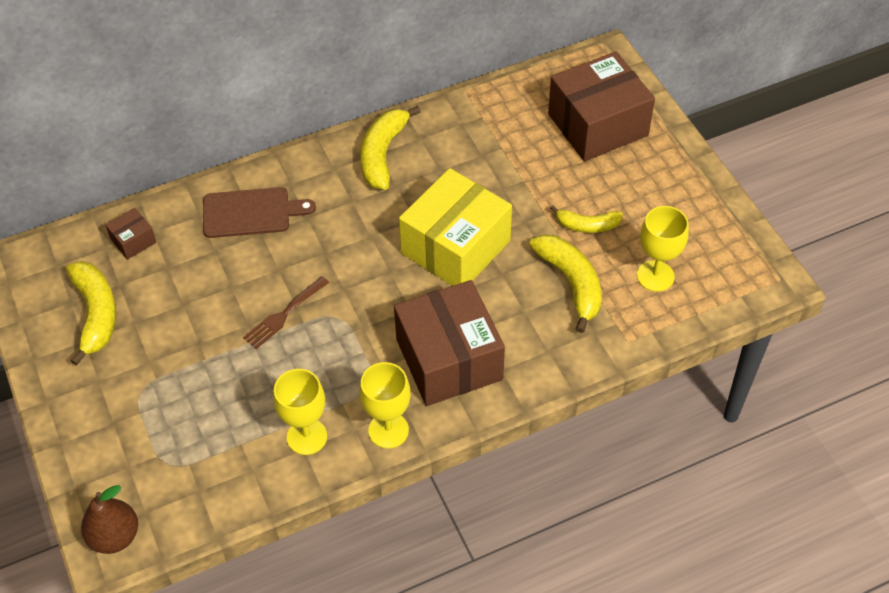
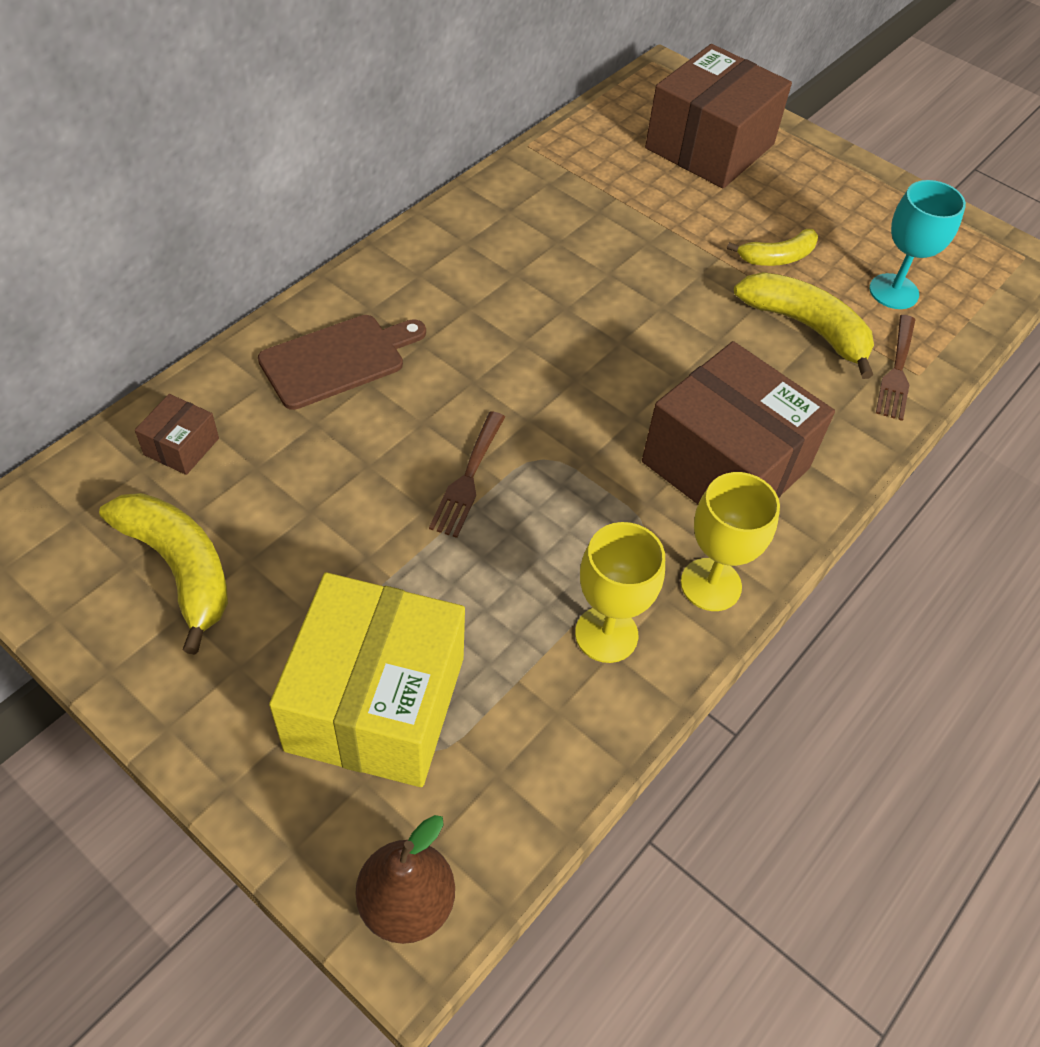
camera: 30 degrees left, 0 degrees up
yellow banana [360,105,421,190] -> none
yellow box [399,168,512,286] -> yellow box moved to [269,572,465,787]
yellow goblet [637,206,689,292] -> turquoise goblet [869,180,966,309]
none -> brown fork [876,315,915,421]

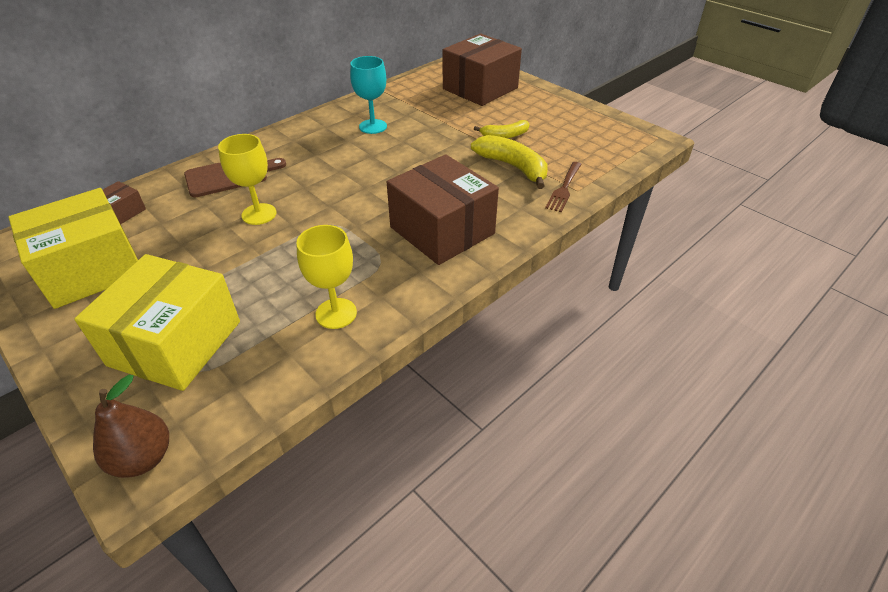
camera: 10 degrees right, 10 degrees down
yellow banana [99,493,228,655] -> yellow box [8,188,138,309]
brown fork [429,411,505,538] -> none
yellow goblet [681,472,780,611] -> yellow goblet moved to [218,134,276,225]
turquoise goblet [869,180,966,309] -> turquoise goblet moved to [350,56,387,134]

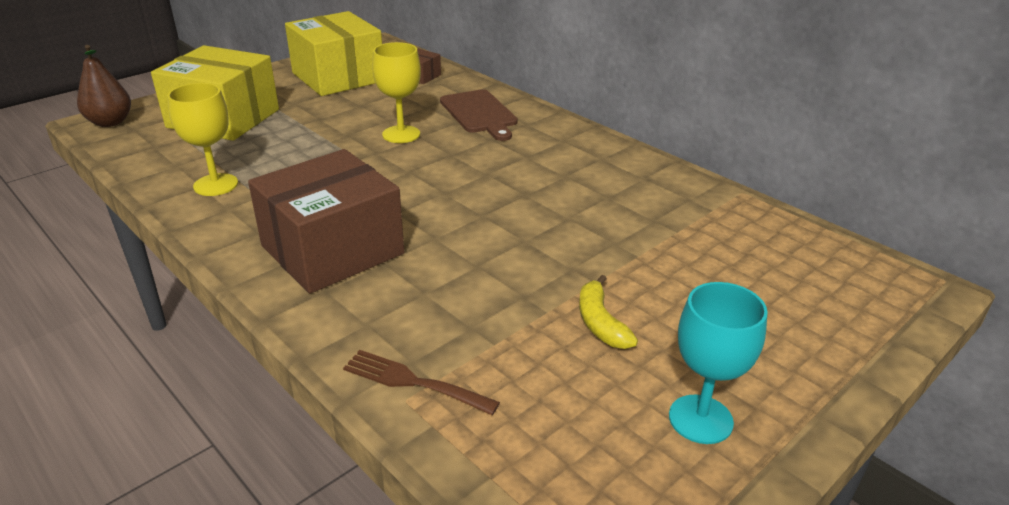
camera: 90 degrees right, 10 degrees down
turquoise goblet [350,56,387,134] -> turquoise goblet moved to [669,282,768,444]
brown box [443,34,522,106] -> none
yellow banana [471,135,548,189] -> none

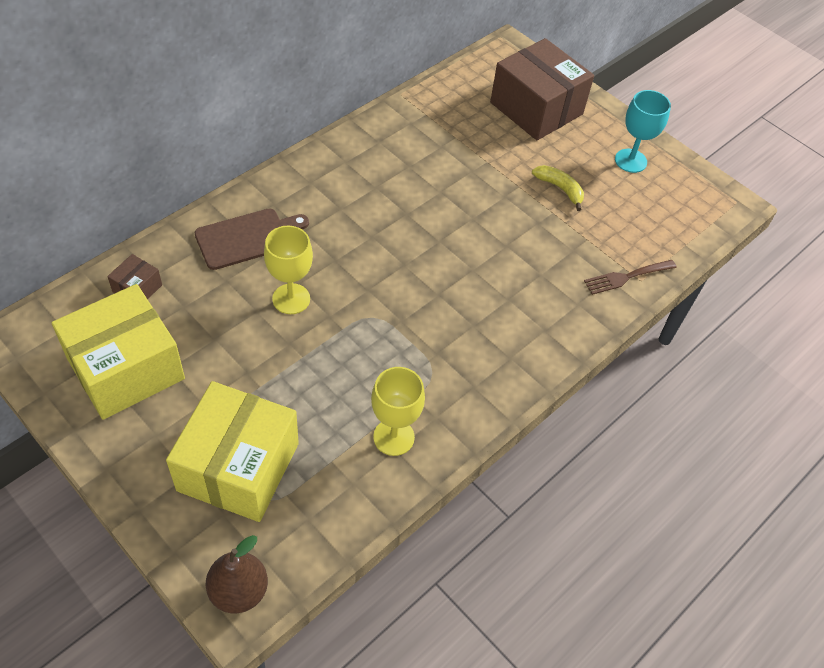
camera: 95 degrees left, 20 degrees up
brown box [248,149,404,294] -> brown box moved to [490,38,594,140]
brown fork [343,350,500,415] -> brown fork turned 45 degrees clockwise [584,260,677,295]
yellow banana [579,275,638,349] -> yellow banana turned 120 degrees counterclockwise [532,165,584,211]

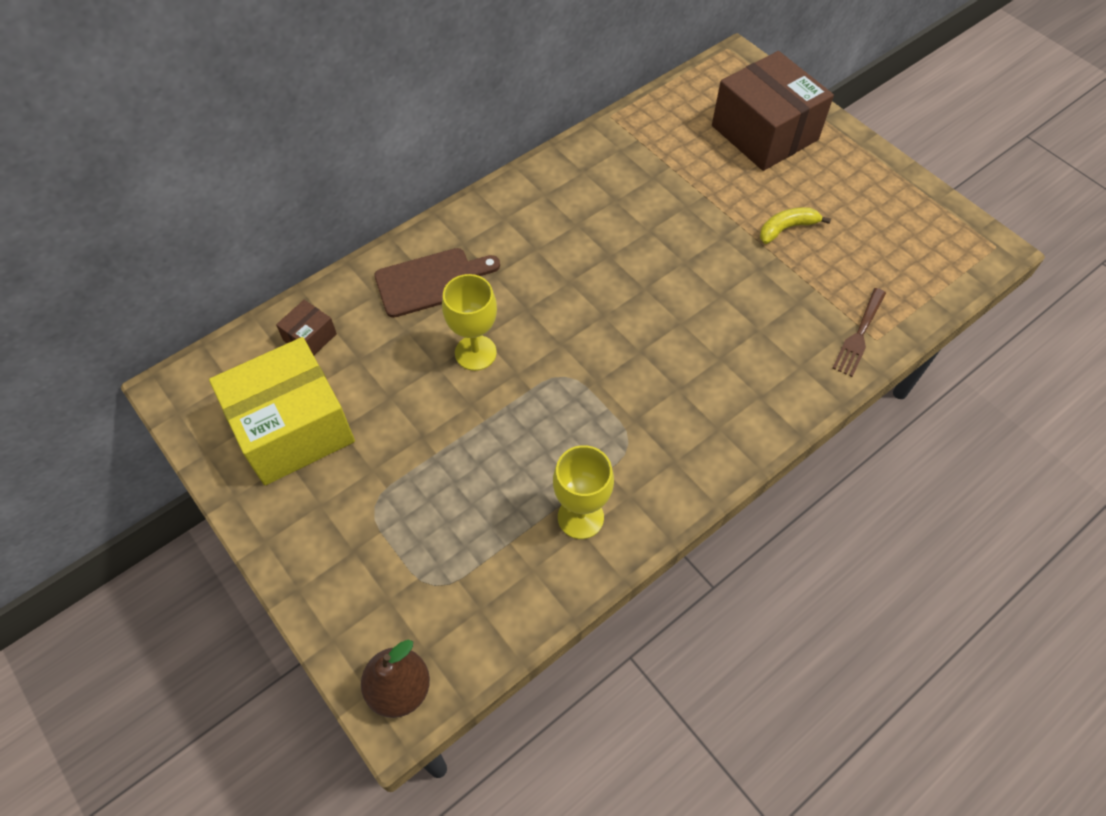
camera: 10 degrees right, 5 degrees up
yellow box [166,381,299,522] -> none
yellow banana [532,165,584,211] -> yellow banana turned 75 degrees counterclockwise [760,207,831,244]
brown fork [584,260,677,295] -> brown fork turned 45 degrees counterclockwise [832,288,886,377]
turquoise goblet [615,90,671,173] -> none

